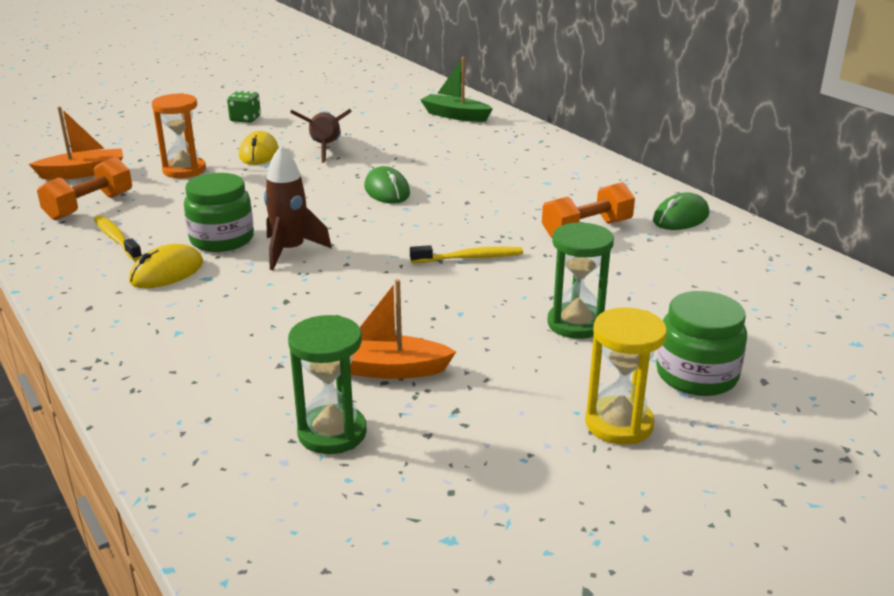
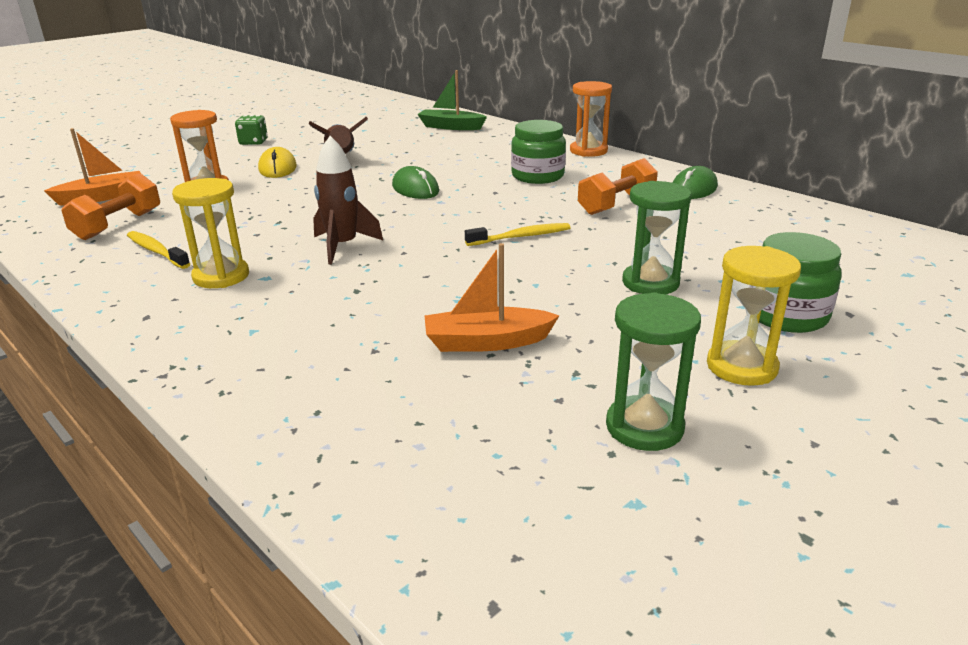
camera: 10 degrees left, 0 degrees up
yellow mouse [129,244,203,288] -> yellow hourglass [172,178,249,288]
green jar [184,173,254,252] -> green jar moved to [511,120,566,184]
green hourglass [288,315,367,454] -> green hourglass moved to [606,292,701,451]
none -> orange hourglass [570,81,612,157]

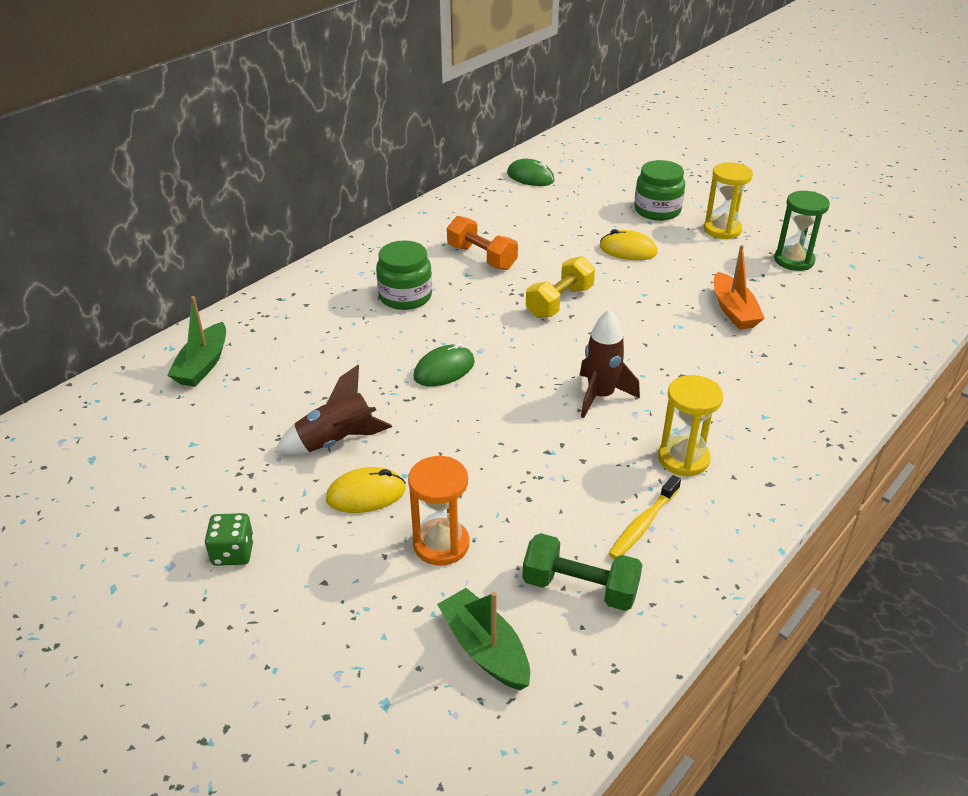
camera: 95 degrees left, 10 degrees up
orange boat [44,128,141,205] -> green boat [437,588,530,690]
orange dumbbell [61,173,160,240] -> green dumbbell [522,533,642,611]
yellow toothbrush [465,223,570,246] -> yellow dumbbell [526,256,595,318]
orange hourglass [570,81,612,157] -> none
green hourglass [622,181,691,294] -> yellow mouse [600,229,657,260]
green mouse [672,166,718,199] -> green mouse moved to [507,159,555,186]

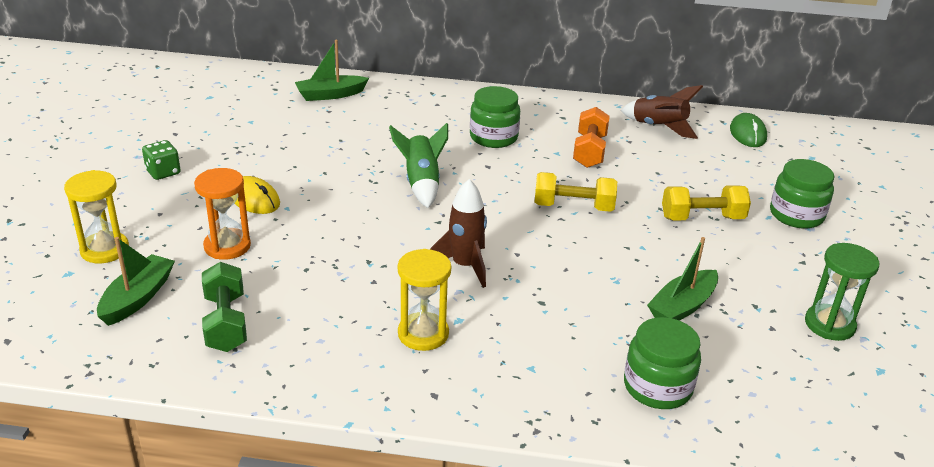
camera: 55 degrees right, 5 degrees down
brown rocket [275,365,392,455] -> brown rocket moved to [621,85,703,139]
green mouse [414,343,475,386] -> green rocket [389,123,448,208]
yellow mouse [600,229,657,260] -> yellow dumbbell [662,185,751,221]
yellow toothbrush [608,475,681,559] -> none
yellow hourglass [704,162,753,239] -> yellow hourglass moved to [64,170,129,263]
orange boat [714,245,765,330] -> green boat [647,237,718,321]
none -> green jar [624,317,701,409]

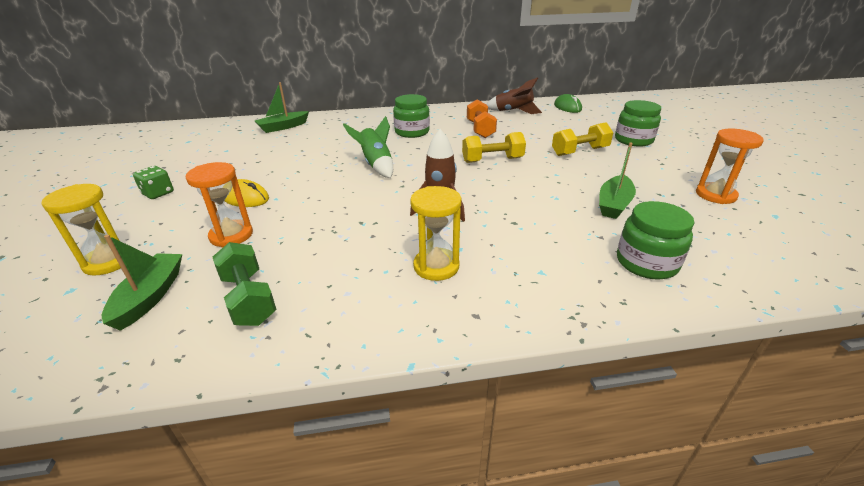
camera: 15 degrees left, 0 degrees up
green hourglass [805,243,879,341] -> orange hourglass [696,129,764,204]

